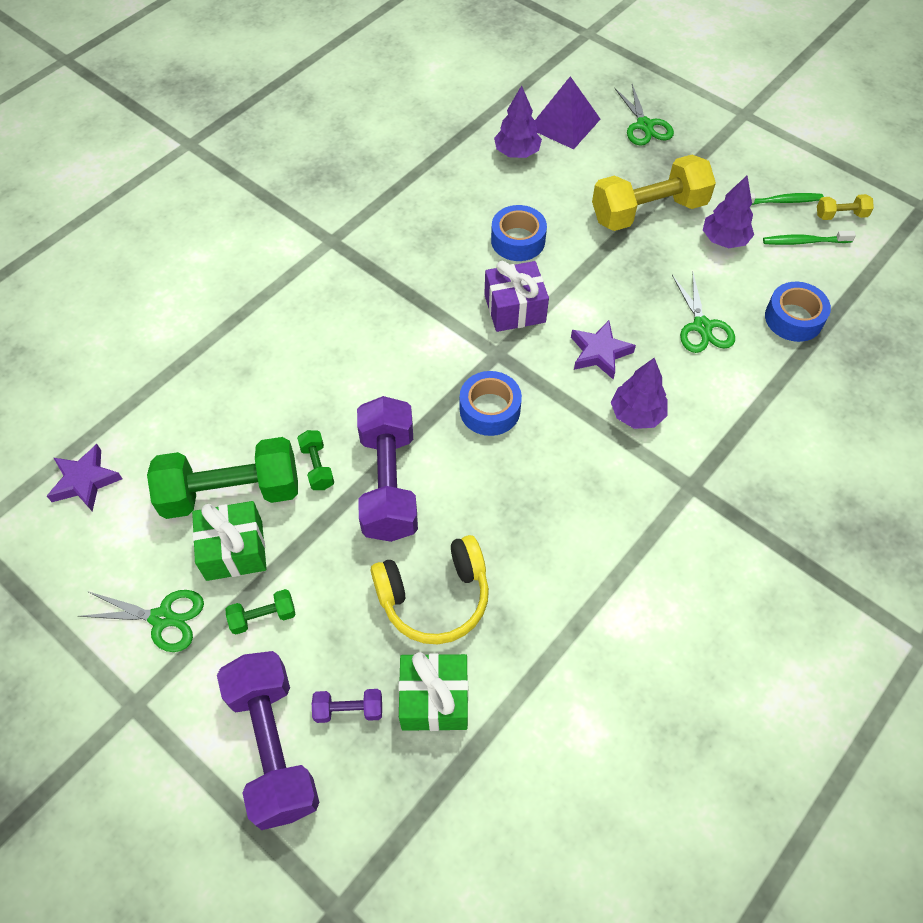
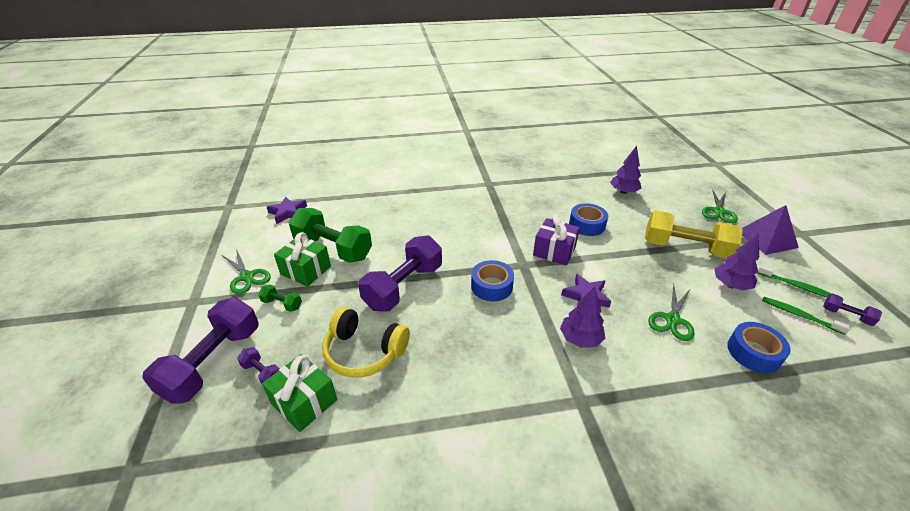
camera: 40 degrees right, 20 degrees down
green dumbbell [297,430,334,490] -> none
purple pyramid [535,76,600,149] -> purple pyramid moved to [742,205,799,255]
yellow dumbbell [817,194,874,220] -> purple dumbbell [823,293,882,326]

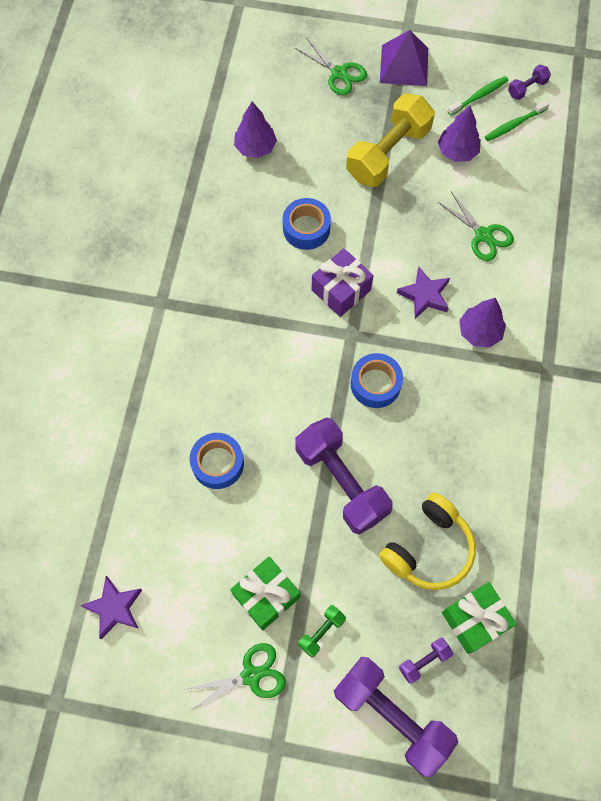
camera: 70 degrees left, 30 degrees up
green dumbbell [289,208,372,263] -> none
blue tape [727,322,791,373] -> blue tape moved to [190,433,244,489]

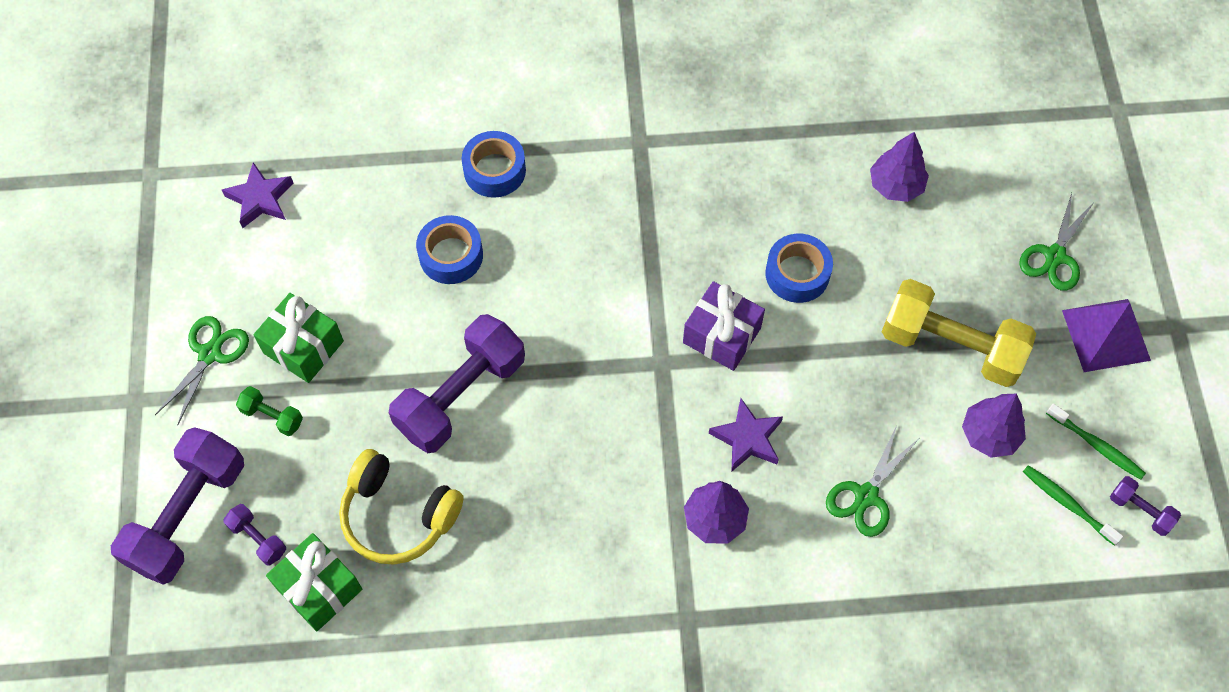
camera: 75 degrees right, 5 degrees down
green scissors [186,643,286,711] -> green scissors turned 120 degrees counterclockwise [155,316,249,426]
blue tape [351,353,403,408] -> blue tape moved to [462,131,526,198]

